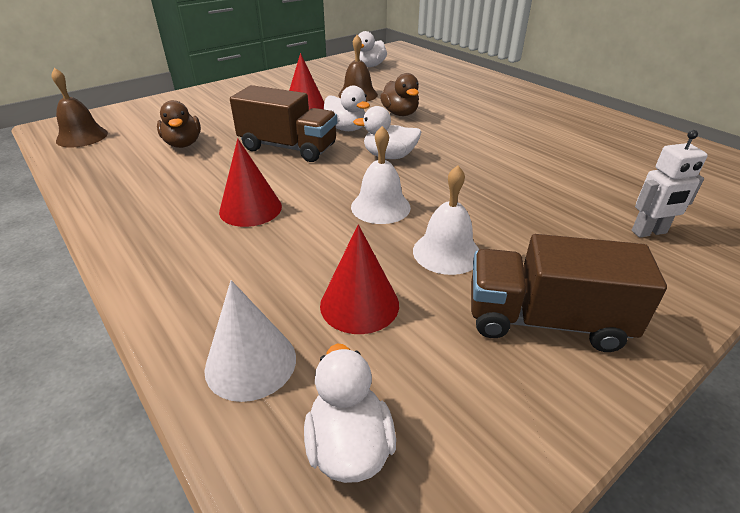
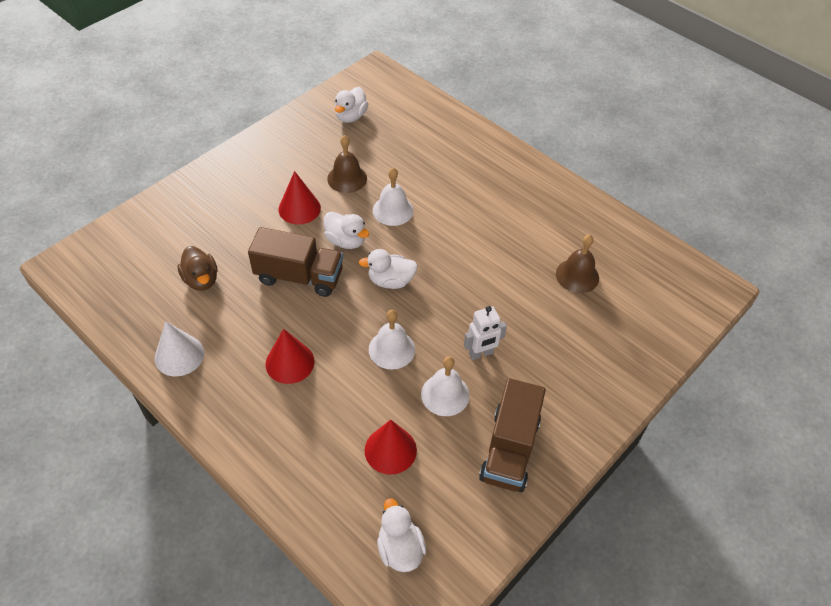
camera: 10 degrees left, 15 degrees up
brown bell [51,68,108,148] -> brown bell moved to [556,235,599,293]
white cone [204,280,296,402] -> white cone moved to [155,321,204,376]
brown duck [380,73,419,116] -> white bell [373,168,414,226]
brown truck [471,234,667,352] -> brown truck turned 75 degrees counterclockwise [479,378,546,492]
white robot [632,130,708,237] -> white robot moved to [464,306,507,360]

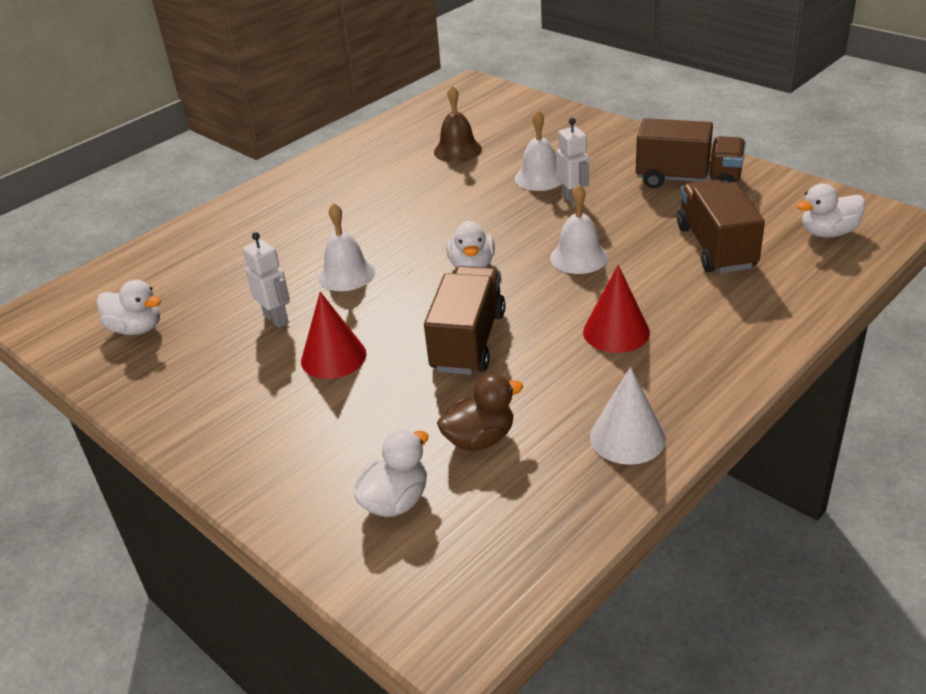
camera: 85 degrees left, 15 degrees down
white duck [324,212,369,249] -> white duck moved to [354,430,428,517]
brown bell [327,135,367,193] -> white robot [243,232,290,328]
red cone [365,420,417,475] -> brown truck [677,179,765,273]
white bell [421,356,470,416] -> white bell moved to [515,110,562,191]

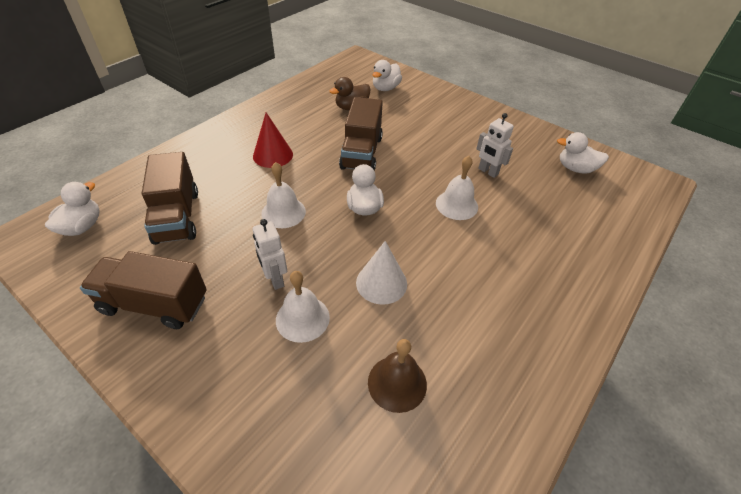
camera: 170 degrees right, 10 degrees up
red cone [301,292,367,379] -> none
white cone [590,367,666,465] -> white cone moved to [356,241,407,305]
white duck [796,184,866,238] -> white duck turned 45 degrees counterclockwise [45,182,100,236]

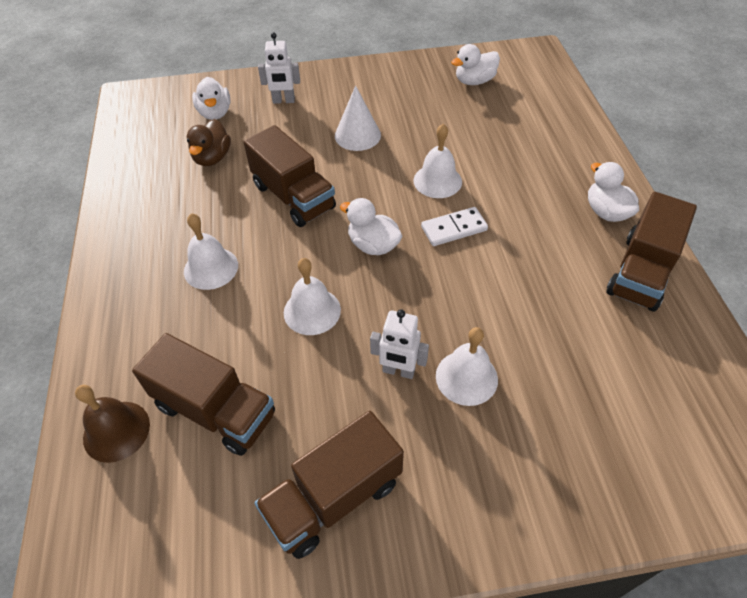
camera: 45 degrees left, 5 degrees up
white duck [45,182,100,236] -> white duck moved to [588,162,639,222]
red cone [253,113,293,168] -> white bell [184,213,238,290]
white cone [356,241,407,305] -> white cone moved to [335,85,381,151]
brown bell [368,339,427,413] -> brown bell moved to [75,385,150,463]
white robot [476,113,514,178] -> white robot moved to [258,32,300,104]
none -> white domino [421,207,488,246]
none -> brown truck [606,192,697,311]

